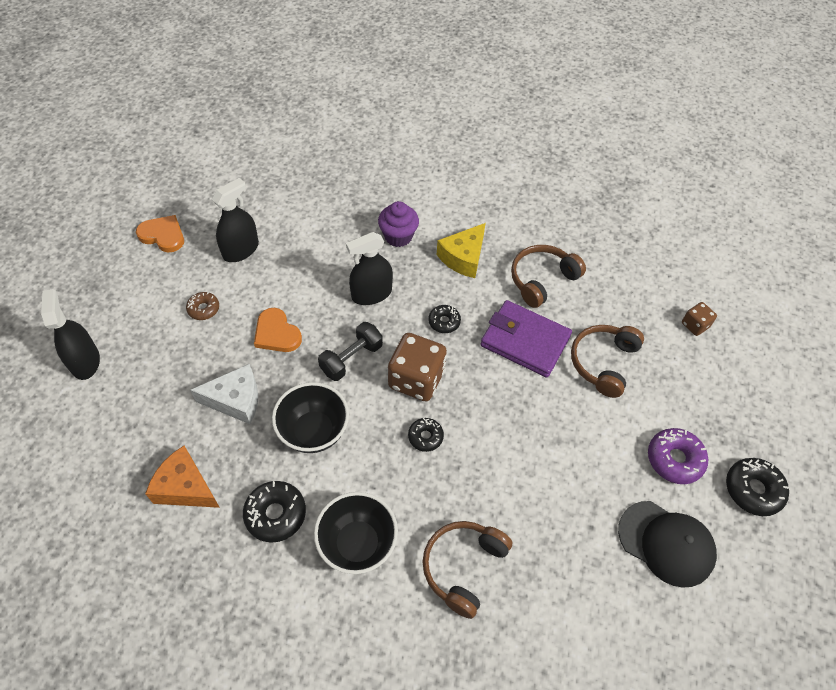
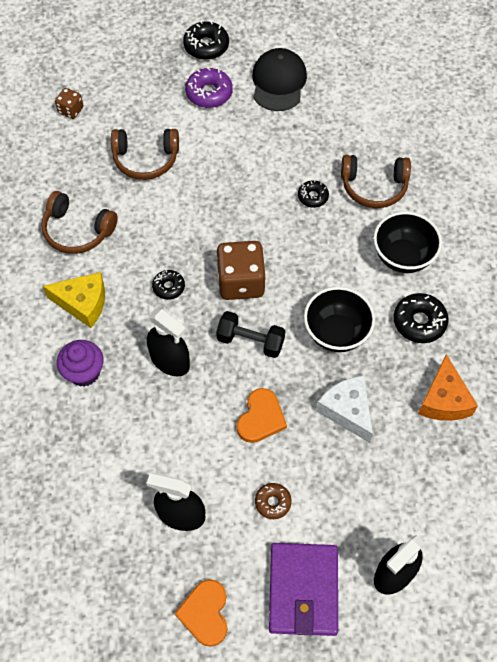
camera: 115 degrees left, 5 degrees up
black donut [408,418,444,452] -> black donut moved to [298,180,329,208]
purple wallet [481,300,572,378] -> purple wallet moved to [269,543,338,636]

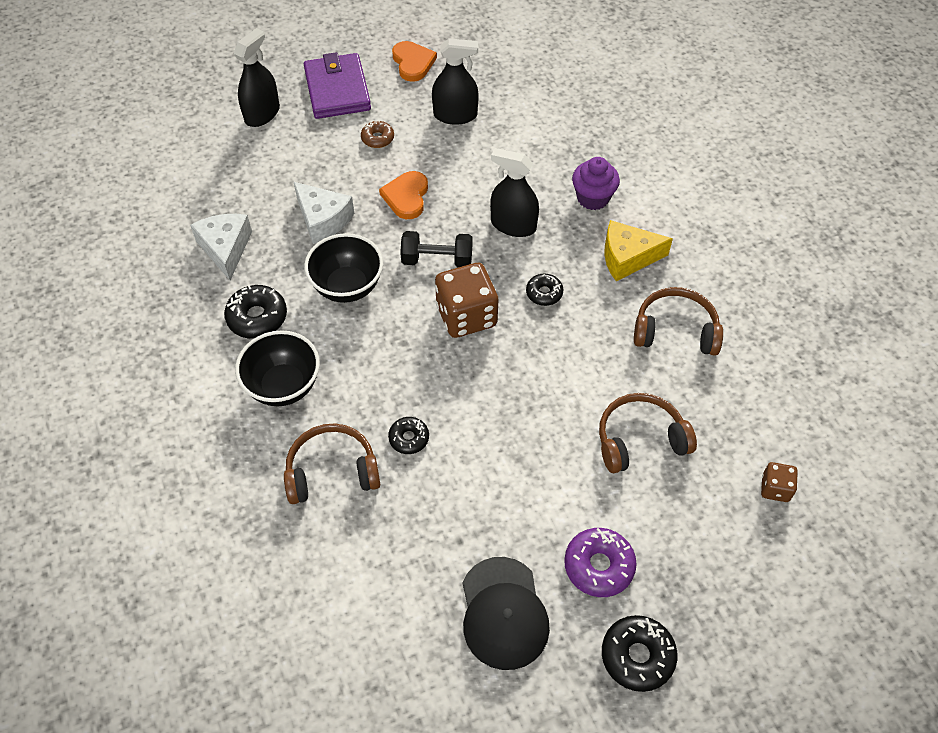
camera: 165 degrees right, 5 degrees down
orange cheese [418,354,478,421] -> white cheese [190,214,252,280]

